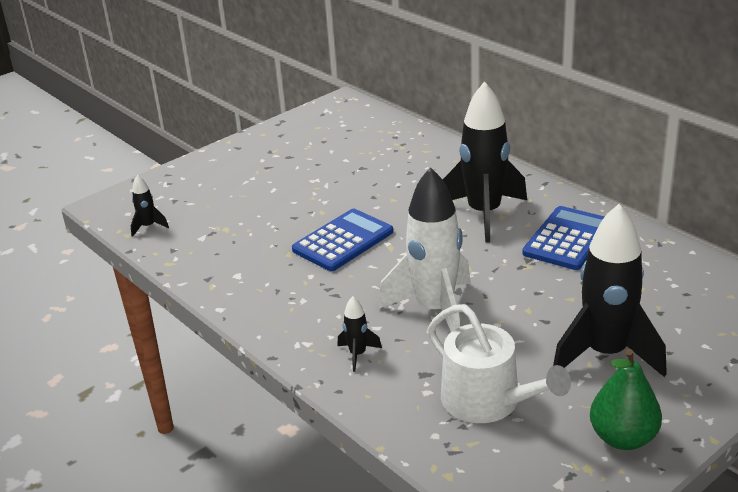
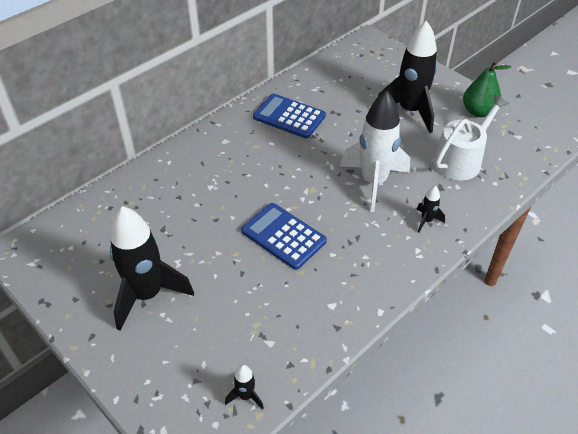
camera: 95 degrees left, 15 degrees up
black rocket [443,81,527,243] -> black rocket moved to [110,206,194,331]

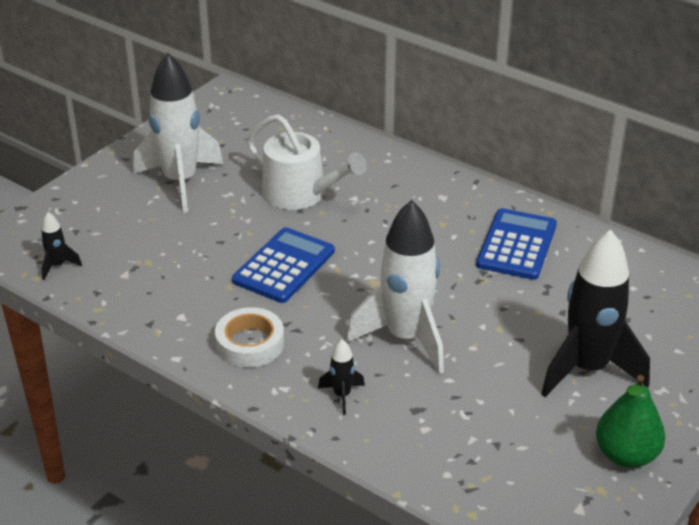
camera: 80 degrees right, 10 degrees down
black rocket [110,206,194,331] -> white rocket [133,53,223,213]
white watering can [433,95,509,180] -> white watering can moved to [247,114,367,210]
none -> white tape [215,307,284,367]

